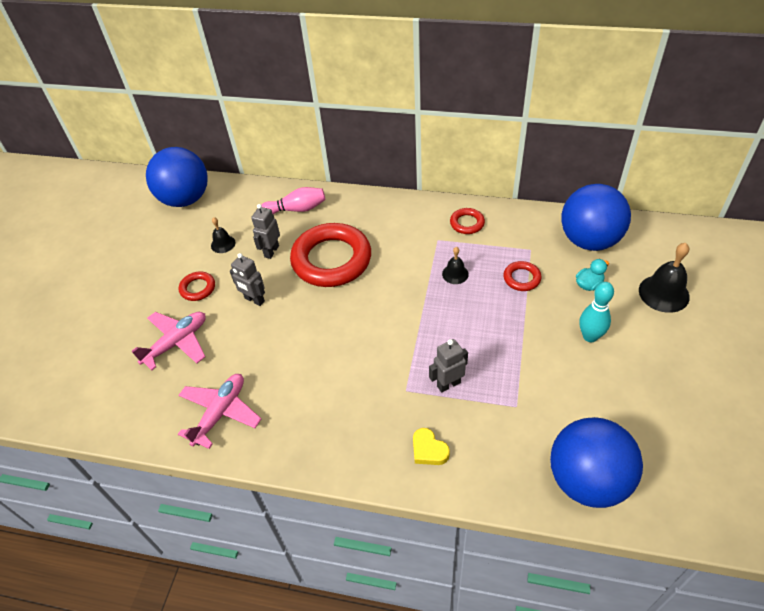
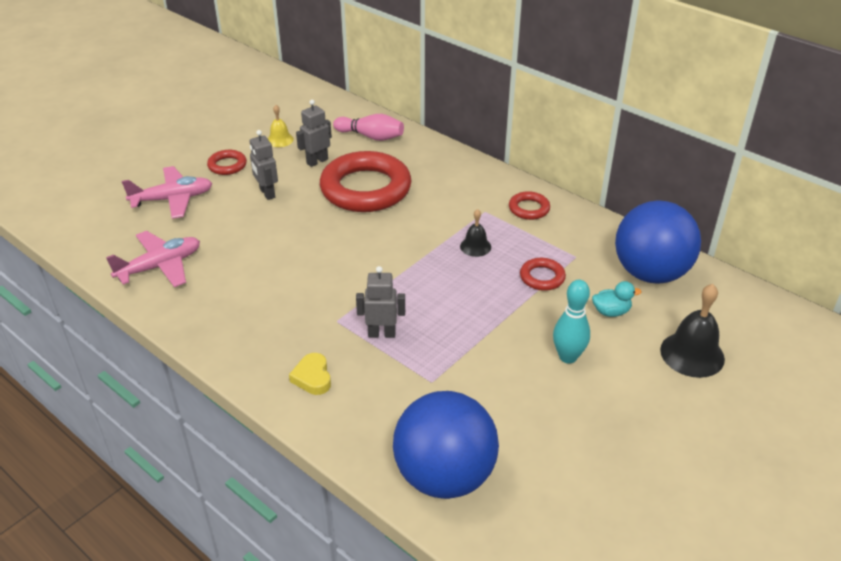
camera: 25 degrees right, 10 degrees down
blue ball [146,147,208,207] -> none
black bell [211,217,236,253] -> yellow bell [268,105,294,147]

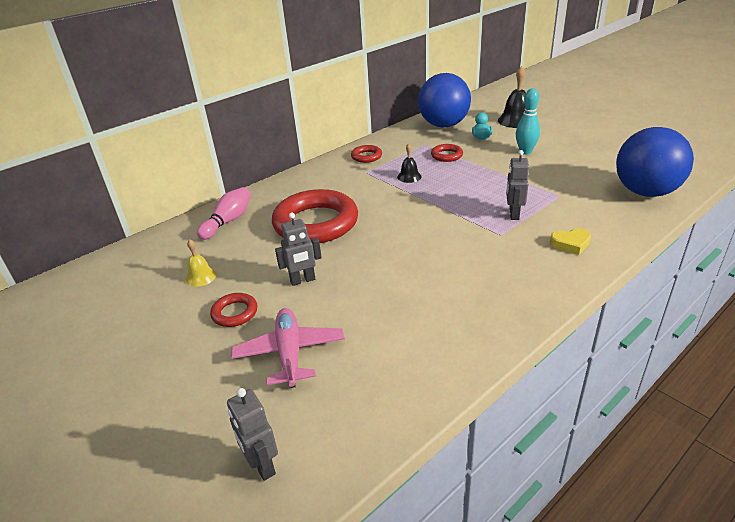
camera: 80 degrees left, 5 degrees down
pink plane [106,231,200,287] -> none
grey robot [296,100,332,167] -> grey robot moved to [227,388,278,481]

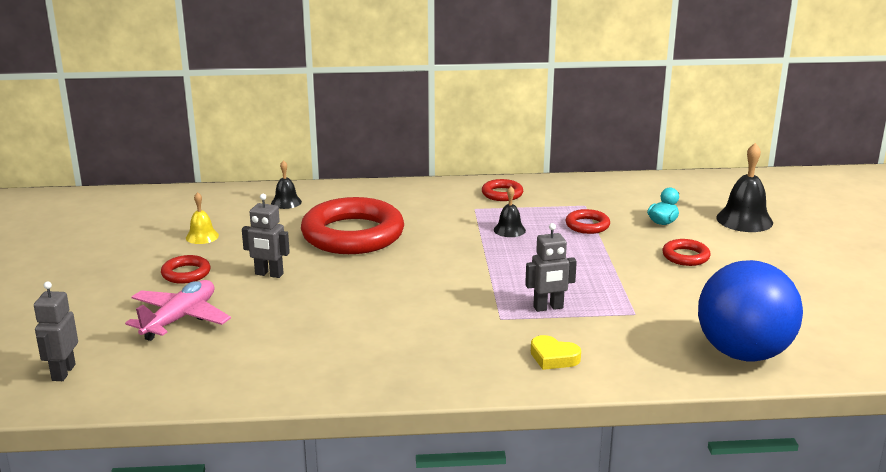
camera: 35 degrees right, 10 degrees down
pink bowling pin [197,187,251,240] -> black bell [271,160,302,209]
blue ball [418,73,471,128] -> none
grey robot [506,150,529,220] -> grey robot turned 150 degrees counterclockwise [525,223,577,312]
turquoise bowling pin [516,88,540,154] -> red ring [662,239,711,266]

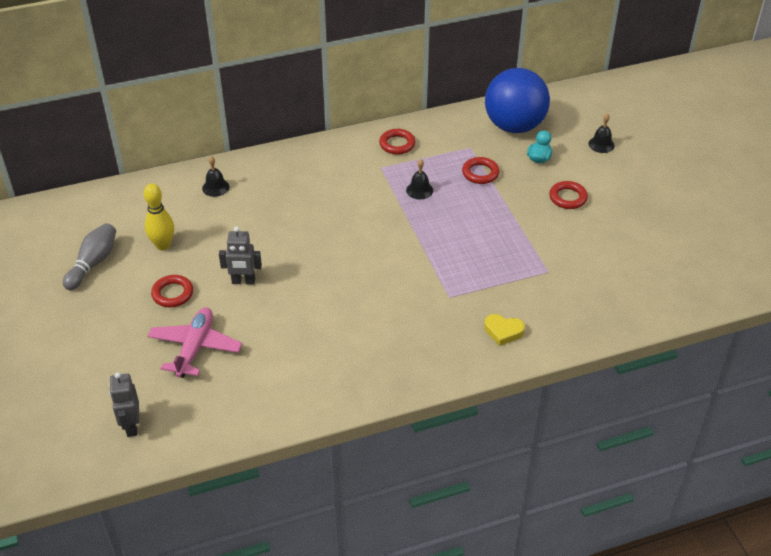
camera: 15 degrees left, 20 degrees up
yellow bell [186,192,219,244] -> yellow bowling pin [144,184,174,250]
red ring [301,197,404,254] -> none
grey robot [525,223,577,312] -> none
blue ball [698,260,803,362] -> blue ball moved to [485,68,550,133]
black bell [716,143,773,232] -> black bell [589,114,615,153], size x0.57
none -> grey bowling pin [63,223,116,290]

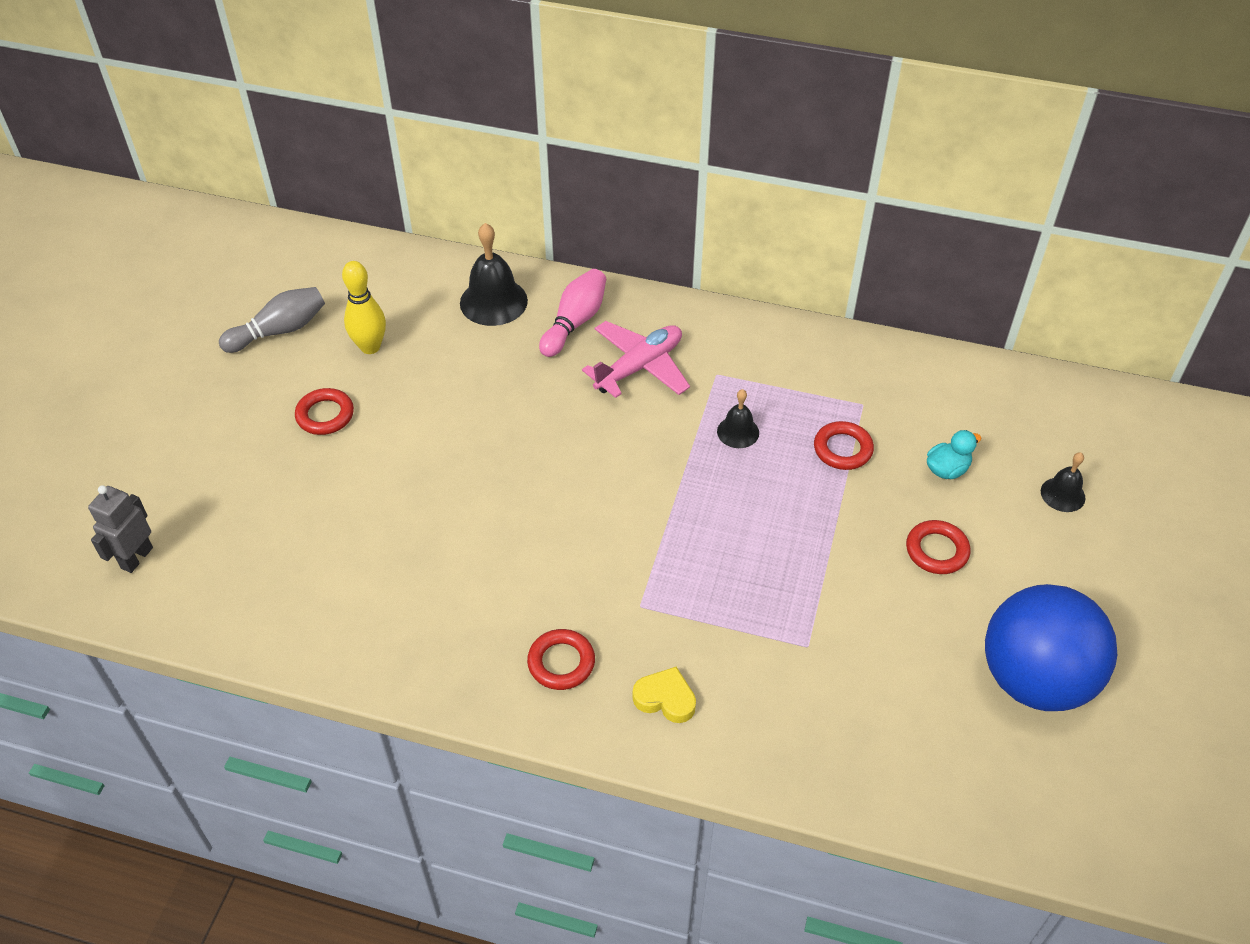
camera: 35 degrees right, 5 degrees up
pink plane [147,308,242,378] -> pink plane moved to [582,321,690,398]
black bell [202,156,229,197] -> black bell [460,223,528,326], size x1.75
grey robot [219,227,262,285] -> none
red ring [379,129,416,155] -> red ring moved to [527,629,595,690]
yellow heart [484,314,525,346] -> yellow heart turned 150 degrees clockwise [633,667,696,723]
blue ball [485,68,550,133] -> blue ball moved to [985,584,1117,711]
none -> pink bowling pin [539,269,606,357]

